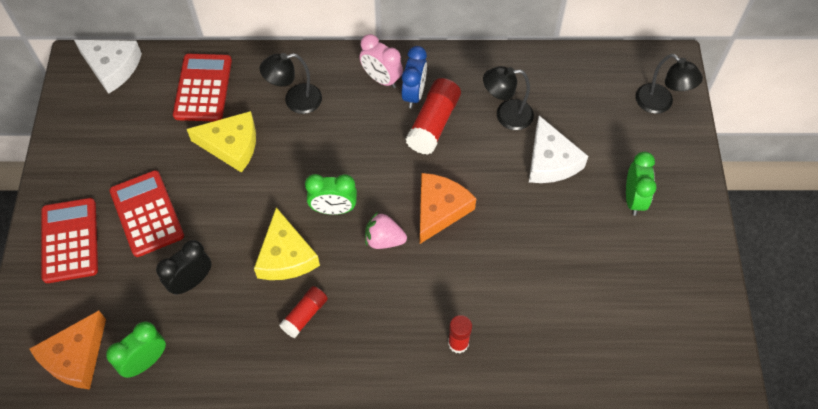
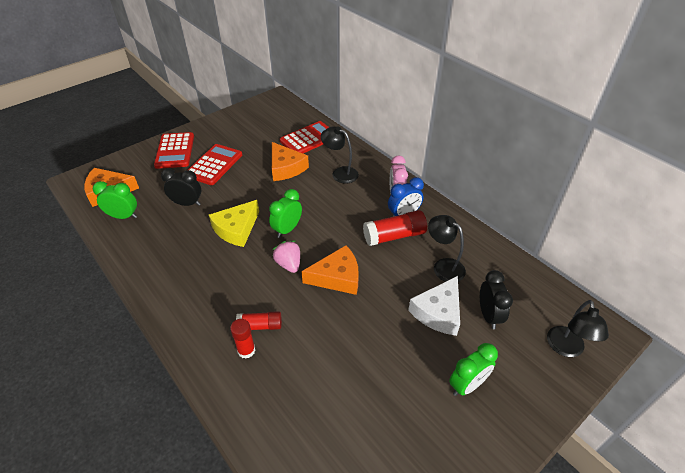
camera: 50 degrees right, 15 degrees down
red calculator [41,198,98,283] -> red calculator turned 135 degrees clockwise [154,132,194,169]
white cheese [74,40,142,94] -> none
yellow cheese [187,111,256,173] -> orange cheese [272,142,309,181]
red glue stick [279,286,328,338] -> red glue stick moved to [236,311,282,330]
green clock [305,174,357,215] -> green clock turned 75 degrees clockwise [269,189,302,238]
none -> black clock [480,270,513,329]

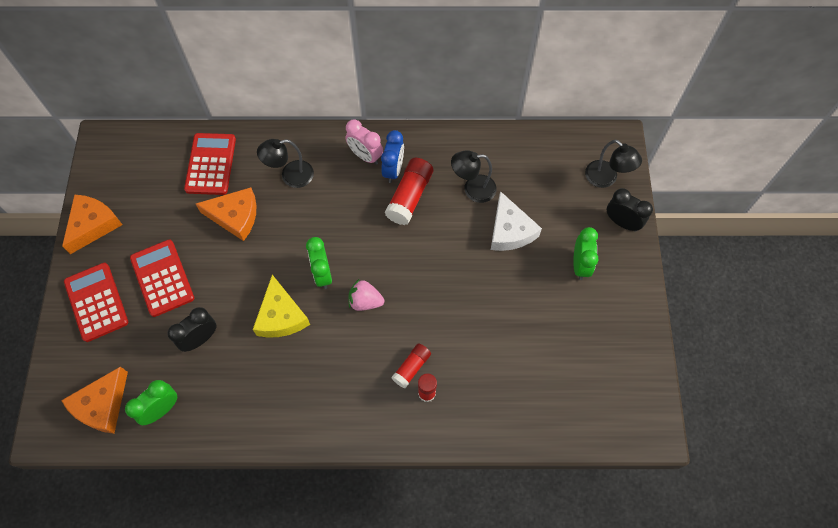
camera: 50 degrees left, 20 degrees up
red calculator [154,132,194,169] -> red calculator turned 150 degrees counterclockwise [64,263,128,342]
orange cheese [301,245,359,295] -> orange cheese moved to [62,194,122,254]
black clock [480,270,513,329] -> black clock moved to [607,188,653,231]

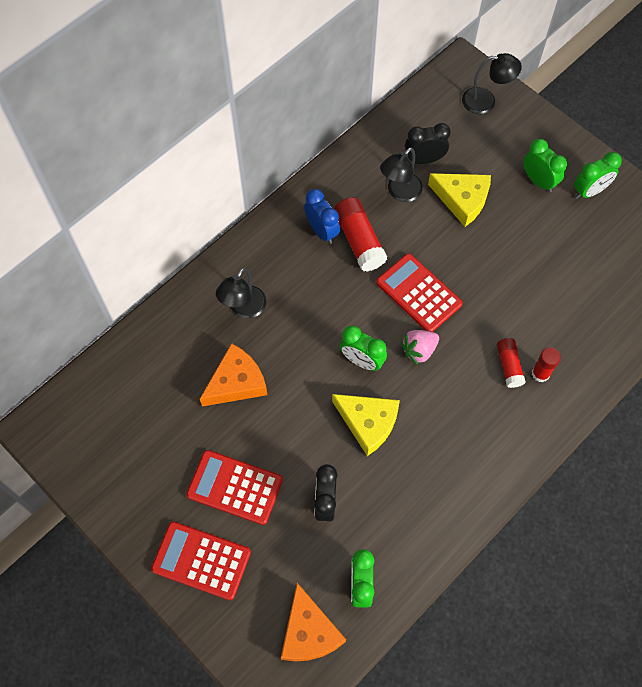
camera: 45 degrees left, 0 degrees up
orange cheese [62,194,122,254] -> none
red calculator [184,133,236,195] -> red calculator moved to [376,253,463,332]
pink clock [345,119,383,165] -> none
white cheese [491,191,542,251] -> yellow cheese [428,173,491,227]
black clock [607,188,653,231] -> black clock moved to [405,123,451,164]
none -> green clock [574,152,622,199]

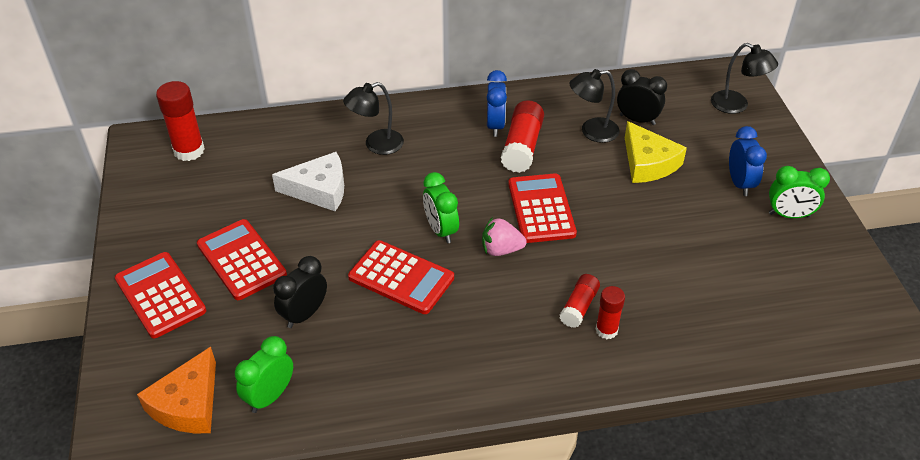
camera: 35 degrees right, 20 degrees down
orange cheese [200,343,267,407] -> white cheese [272,152,344,212]
yellow cheese [332,394,400,456] -> red calculator [348,240,454,314]
green clock [523,139,567,192] -> blue clock [729,126,767,196]
none -> red glue stick [156,81,205,161]

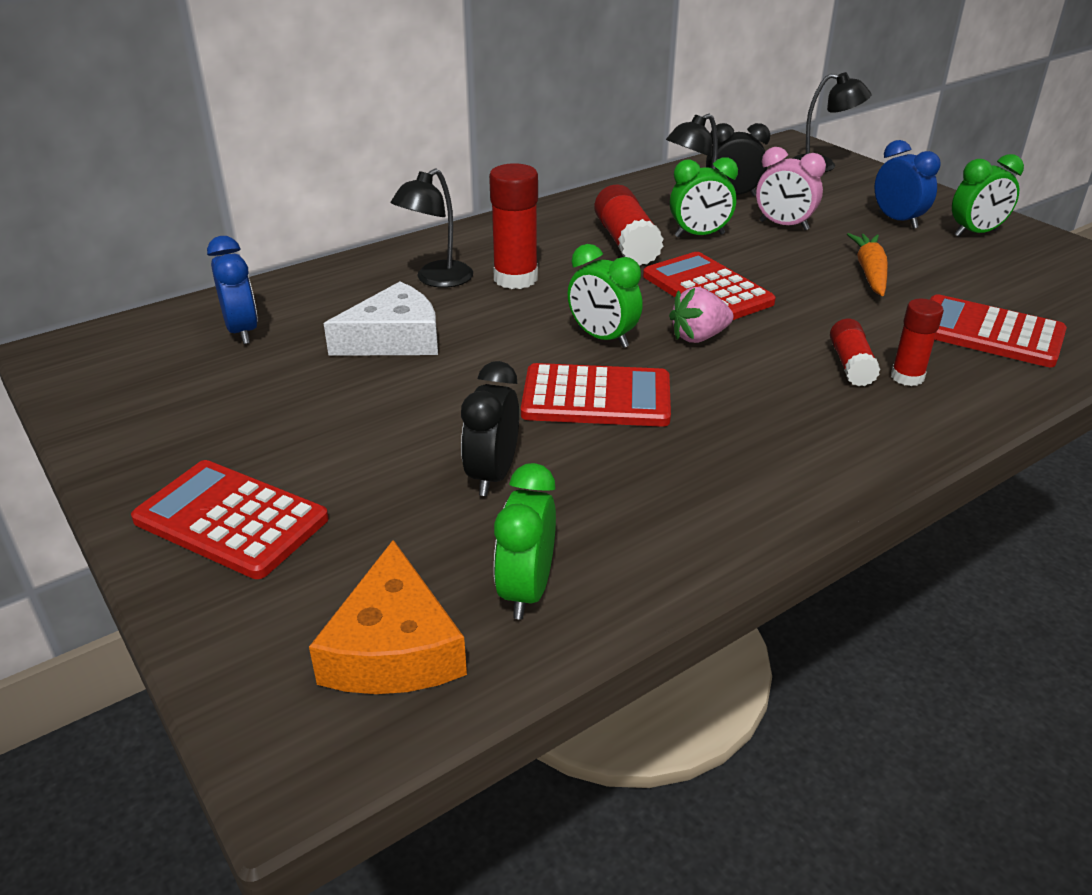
camera: 25 degrees left, 10 degrees down
red glue stick [156,81,205,161] -> red glue stick moved to [489,163,538,289]
red calculator [197,219,287,300] -> red calculator moved to [930,294,1067,367]
blue clock [487,70,507,137] -> blue clock moved to [207,236,258,344]
yellow cheese [625,121,687,183] -> pink clock [756,147,826,230]
none -> green clock [670,157,738,238]
none -> orange carrot [847,233,888,296]

